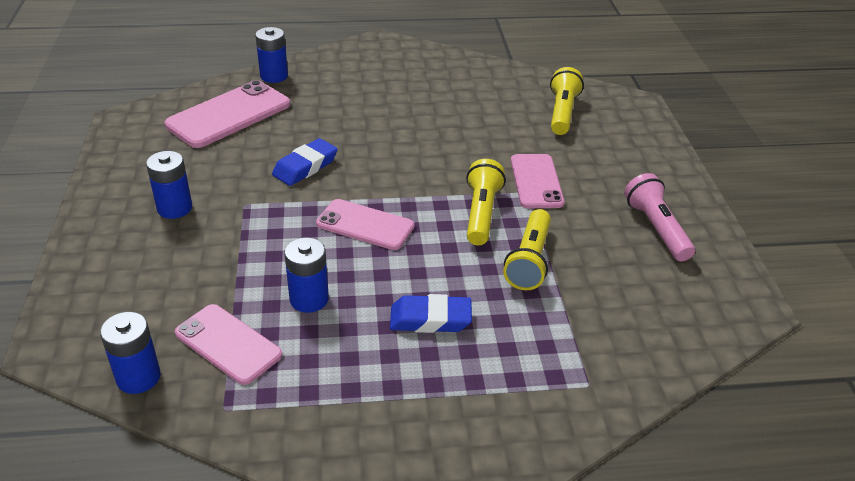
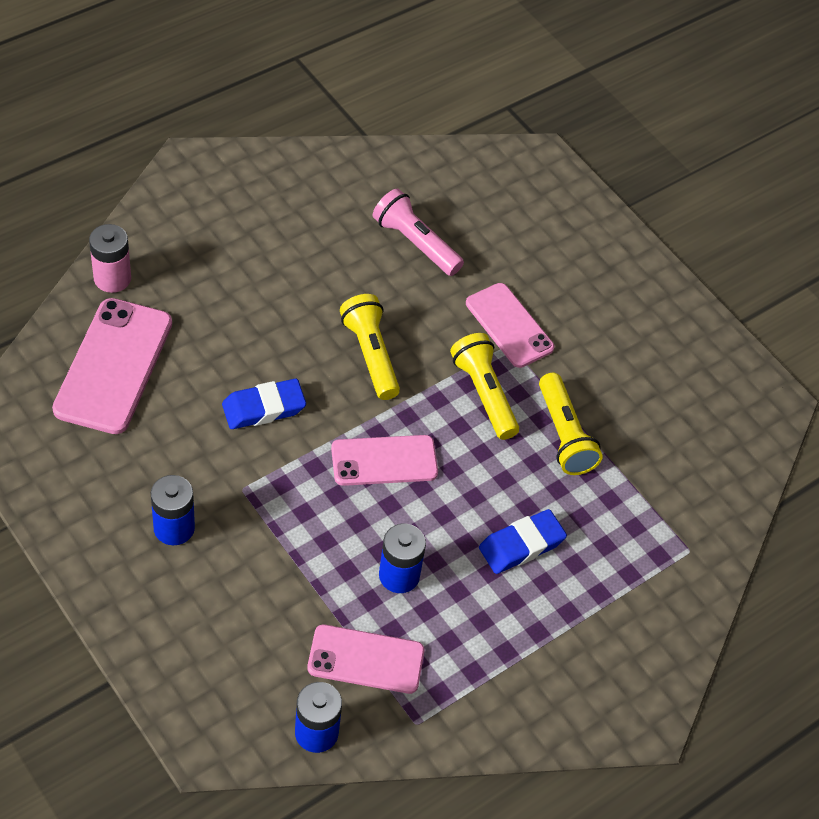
camera: 35 degrees left, 15 degrees up
blue battery [255,27,288,83] -> pink battery [89,224,131,293]
blue eraser [272,138,338,186] -> blue eraser turned 60 degrees clockwise [222,379,306,429]
yellow flashlight [550,67,584,135] -> yellow flashlight moved to [340,294,400,400]
pink flashlight [624,173,695,261] -> pink flashlight moved to [373,189,464,276]

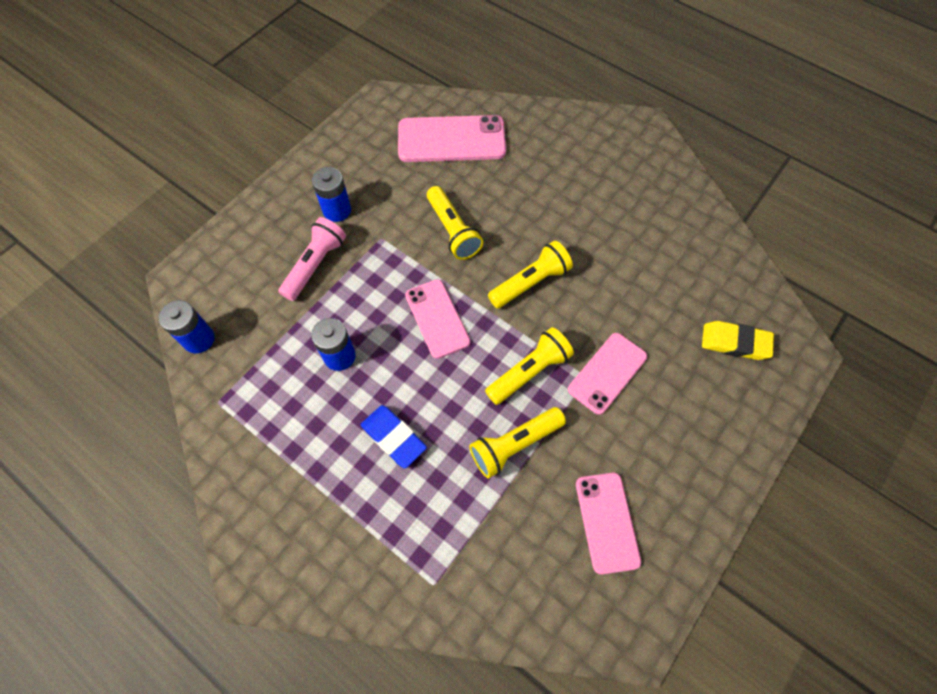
camera: 80 degrees right, 10 degrees up
pink battery [89,224,131,293] -> none
blue eraser [222,379,306,429] -> yellow flashlight [427,186,483,260]
pink phone [307,624,425,694] -> pink phone moved to [576,473,642,575]
pink flashlight [373,189,464,276] -> pink flashlight moved to [278,217,346,301]
none -> yellow eraser [702,321,774,360]

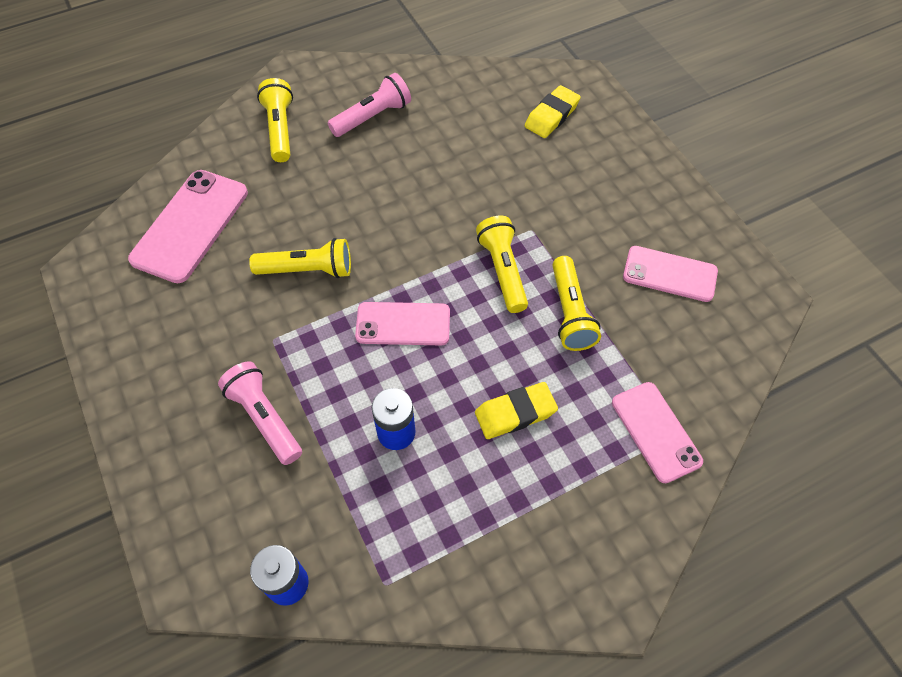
camera: 65 degrees left, 5 degrees down
blue battery [312,167,351,222] -> none
blue eraser [361,405,427,468] -> yellow eraser [475,382,558,439]
yellow flashlight [488,241,573,308] -> yellow flashlight moved to [257,78,293,162]
pink phone [568,333,647,415] -> pink phone moved to [612,382,703,483]
none -> pink flashlight [328,73,411,137]

